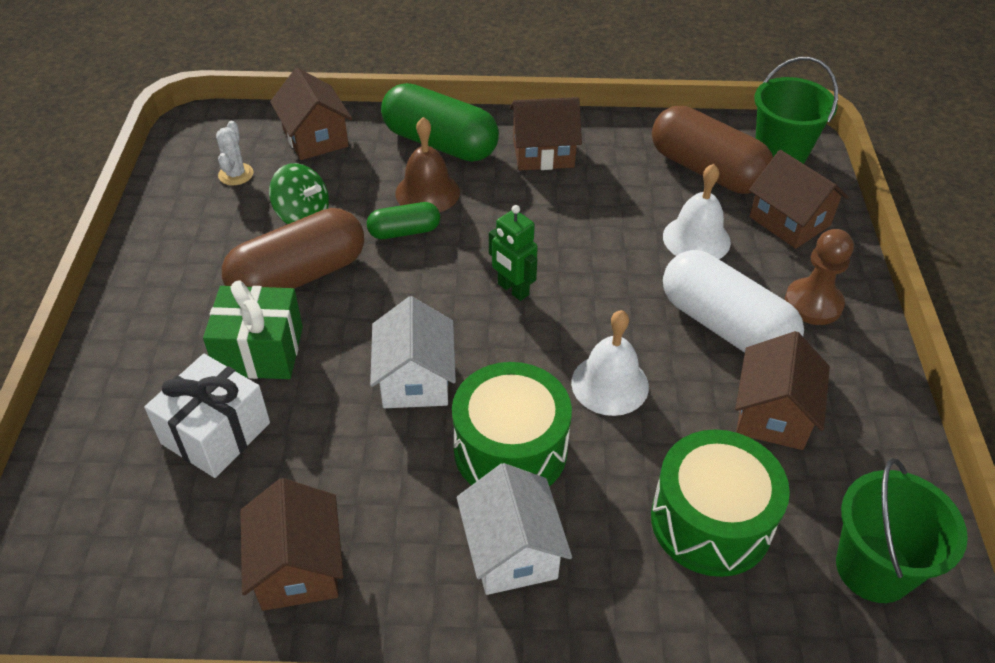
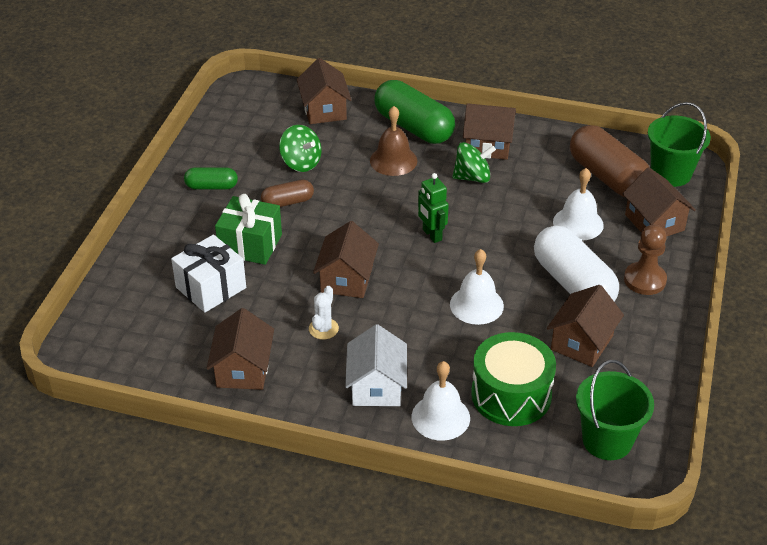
camera: 15 degrees right, 5 degrees down
white cactus [216,121,254,185] -> white cactus moved to [309,286,339,340]
brown capsule [222,208,364,289] -> brown capsule [261,179,314,207], size x0.53
green capsule [367,202,440,239] -> green capsule moved to [184,167,238,189]
white house [370,296,456,408] -> brown house [313,221,379,298]
green drum [452,362,572,486] -> none
none -> white bell [412,361,470,441]
none -> green spinning top [452,142,496,183]

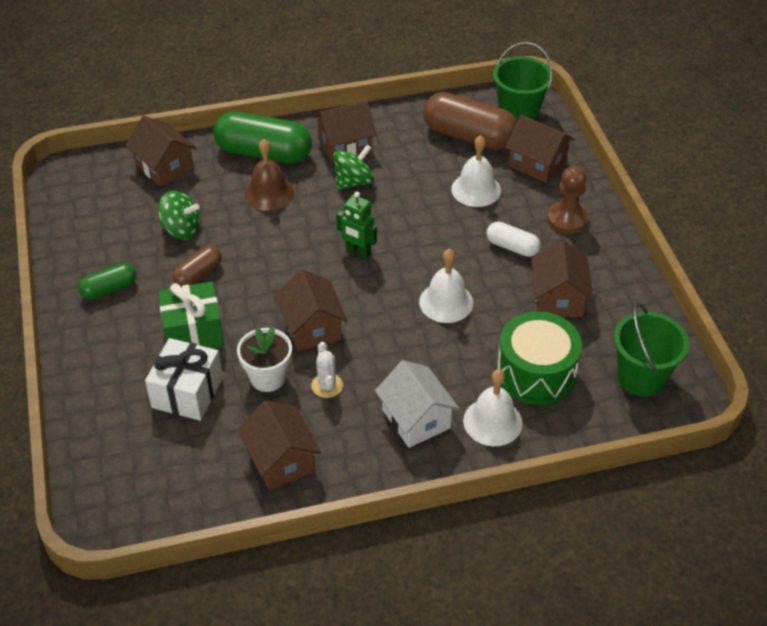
camera: 30 degrees left, 5 degrees up
white capsule [534,226,619,301] -> white capsule [486,221,540,257], size x0.53
none -> white flower pot [237,327,292,392]

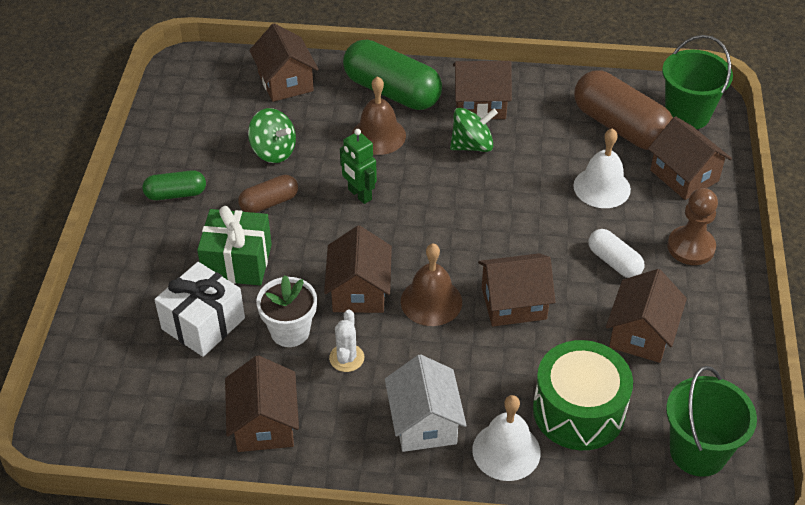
camera: 20 degrees right, 0 degrees up
green robot [336,192,377,259] -> green robot moved to [340,129,377,204]
white bell [419,249,473,323] -> brown house [478,253,556,326]
none -> brown bell [401,244,462,326]

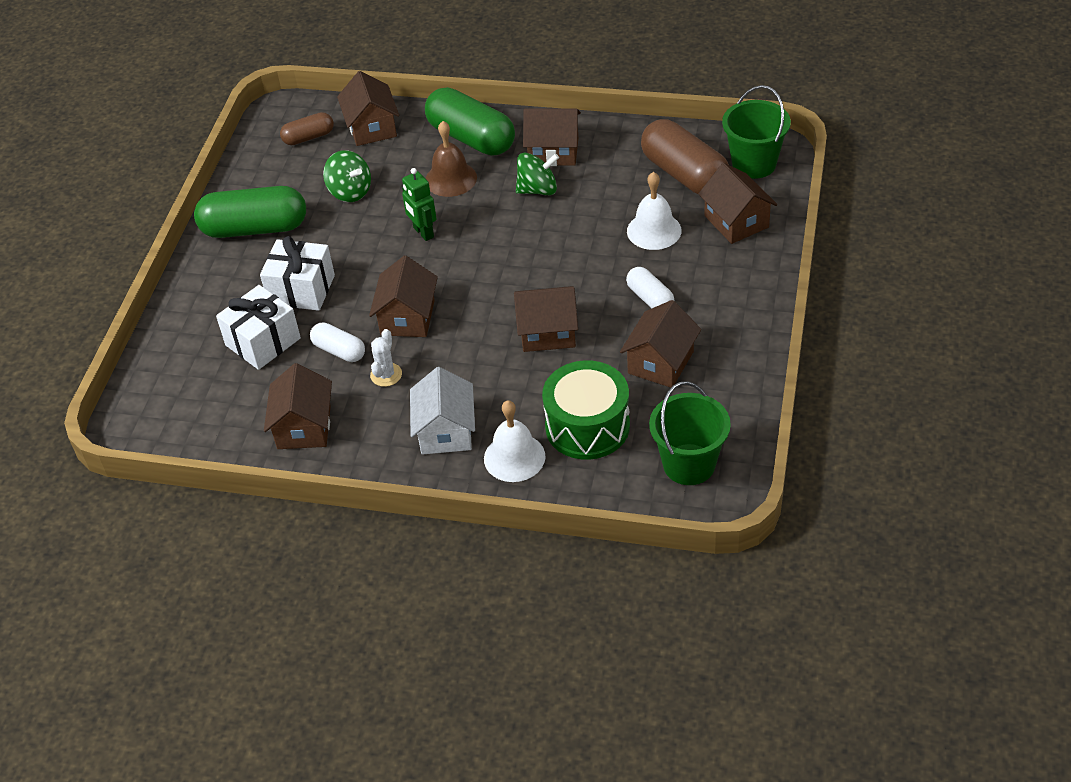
camera: 10 degrees right, 0 degrees up
green capsule [143,170,206,200] -> green capsule [194,186,306,238], size x1.90
green gift [197,206,272,286] -> white gift [260,236,335,311]
brown capsule [238,175,298,213] -> brown capsule moved to [280,112,334,145]
white flower pot [256,275,317,347] -> white capsule [310,322,365,362]
brown bell [401,244,462,326] -> none
brown pawn [667,188,718,265] -> none

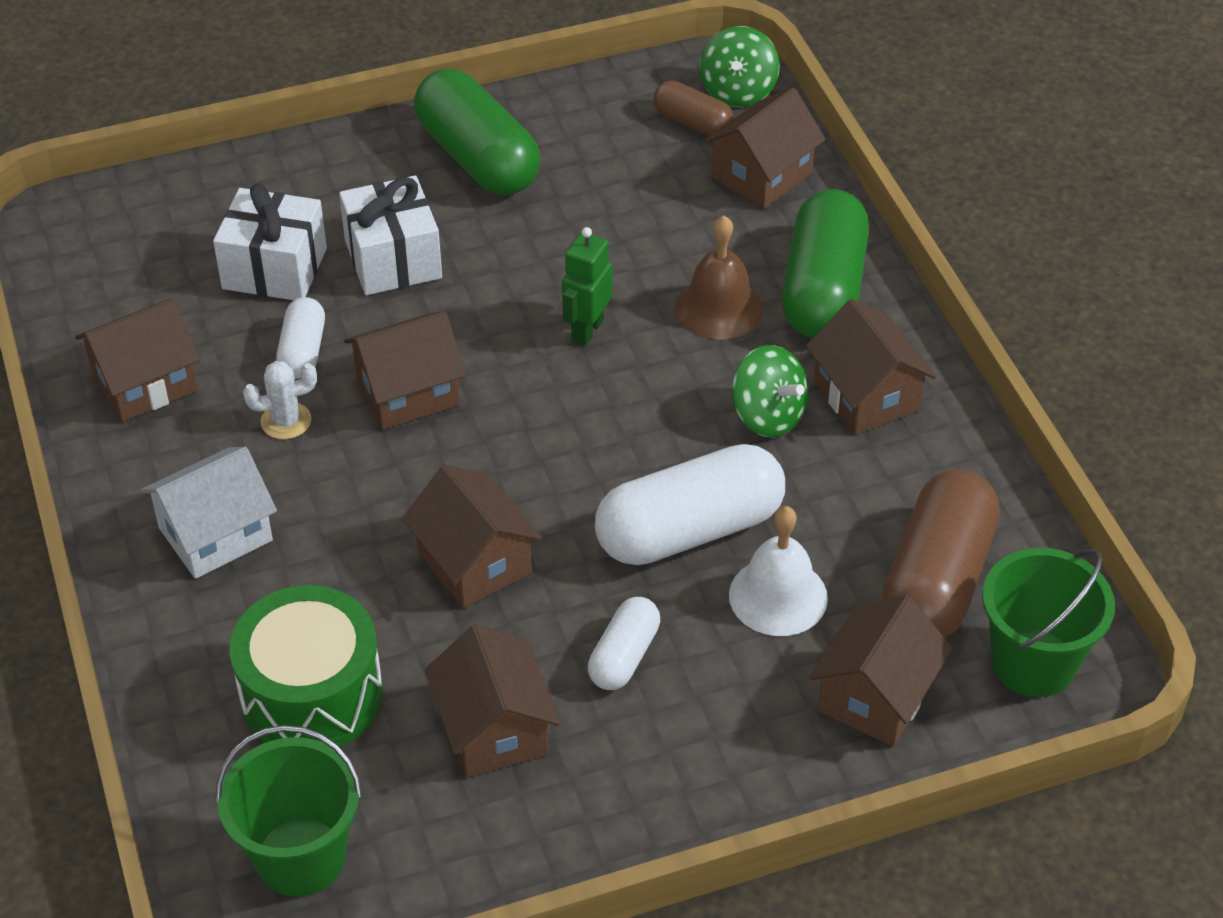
camera: 55 degrees right, 0 degrees up
green spinning top [323,150,371,202] -> green spinning top moved to [700,26,779,107]
white bell [484,400,546,482] -> none
brown house [620,300,701,388] -> brown house turned 75 degrees clockwise [425,625,560,777]
none -> white capsule [595,444,785,565]

